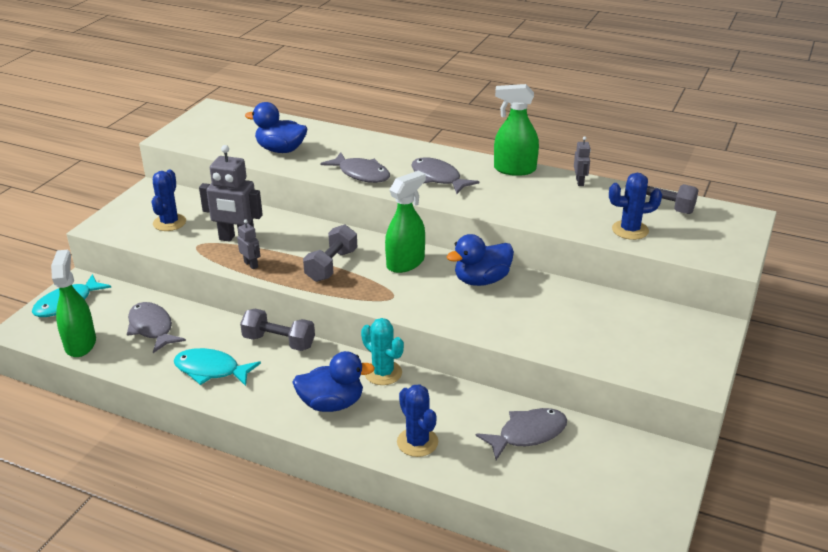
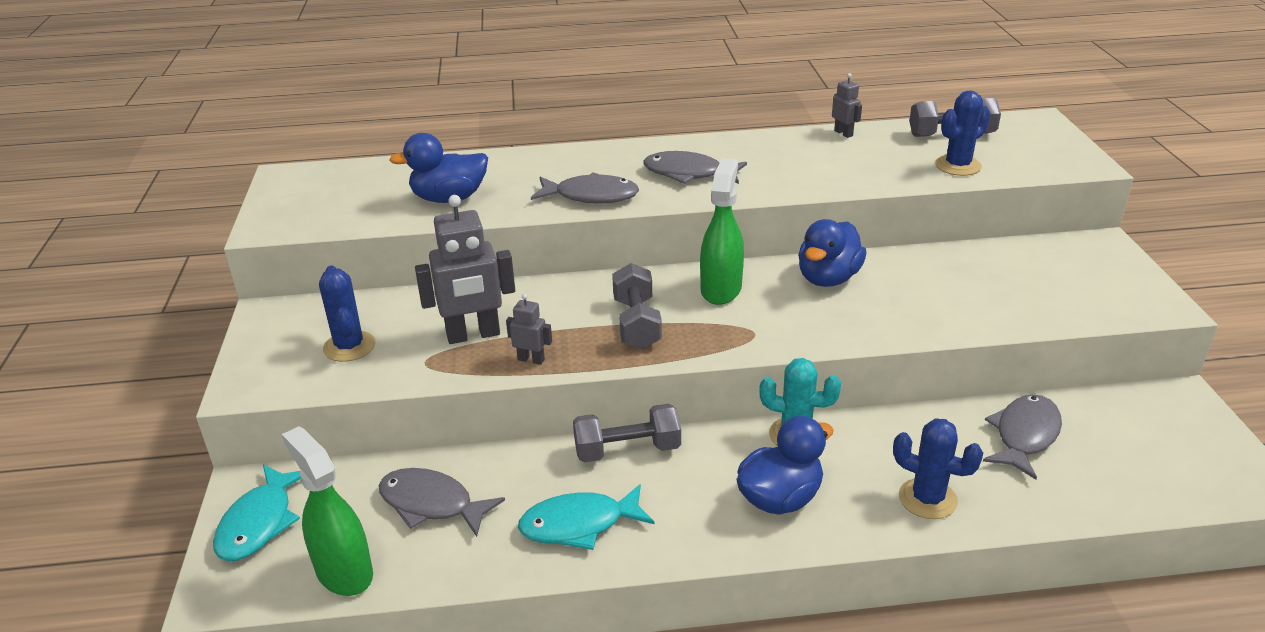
camera: 30 degrees left, 0 degrees up
green spray bottle [494,84,539,176] -> none

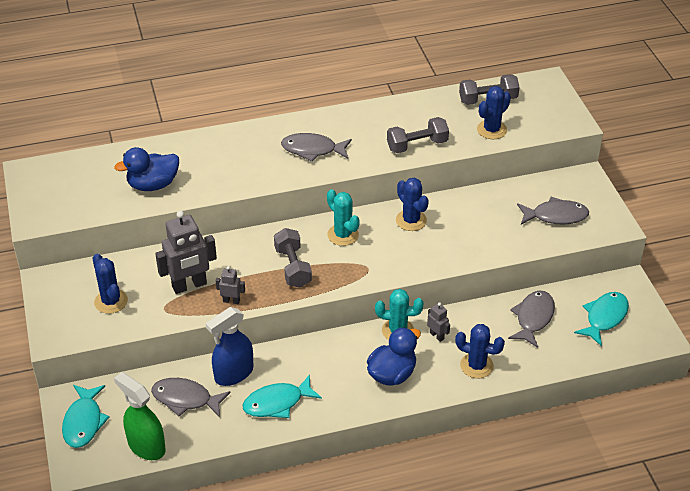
camera: 10 degrees left, 10 degrees up
grey fish [531,173,639,203] -> grey fish moved to [517,197,589,225]
grey dumbbell [573,404,681,462] -> grey dumbbell moved to [387,117,449,153]
green spray bottle [700,158,744,305] -> turquoise cactus [327,189,360,246]
blue duck [798,219,866,287] -> blue cactus [396,178,429,231]
grey robot [832,73,862,138] -> grey robot moved to [427,302,450,342]
none -> blue spray bottle [206,307,253,386]
none -> turquoise fish [574,292,629,347]

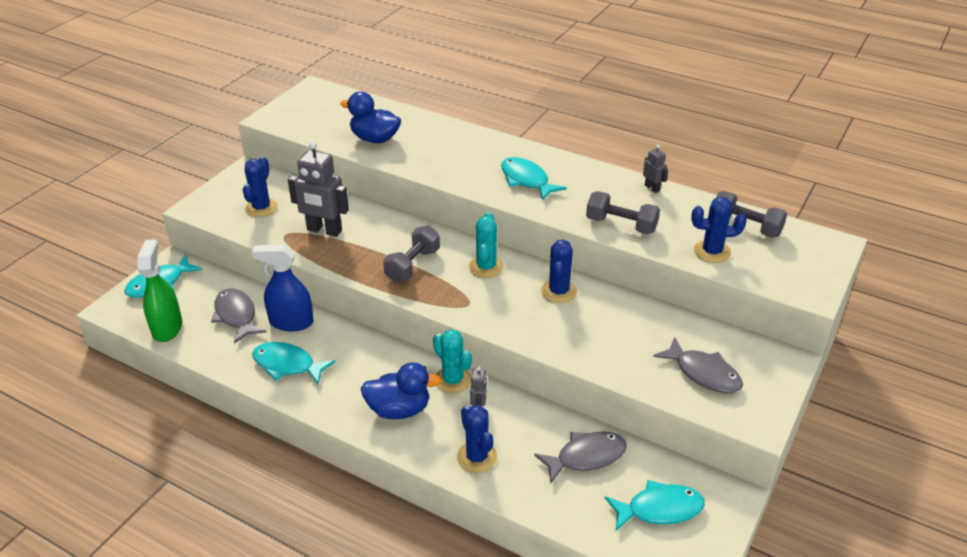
camera: 45 degrees right, 5 degrees down
grey robot [215,266,245,304] -> grey robot moved to [643,145,668,193]
grey fish [281,133,352,162] -> turquoise fish [501,157,567,201]

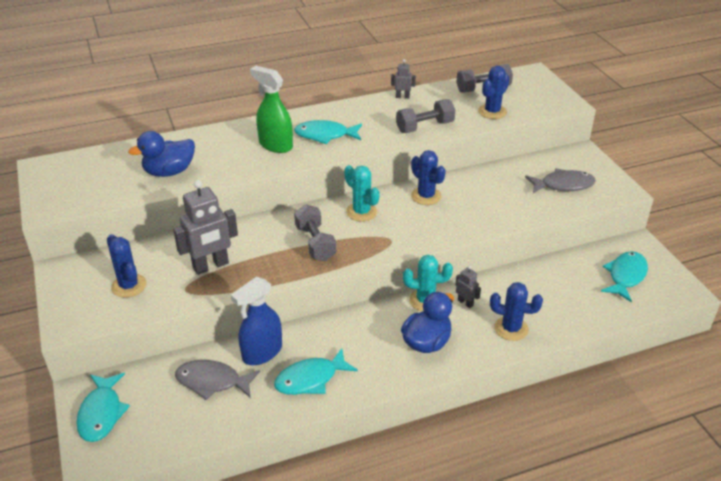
camera: 50 degrees left, 0 degrees up
green spray bottle [138,239,182,342] -> green spray bottle moved to [250,66,293,153]
grey fish [534,431,627,484] -> none

